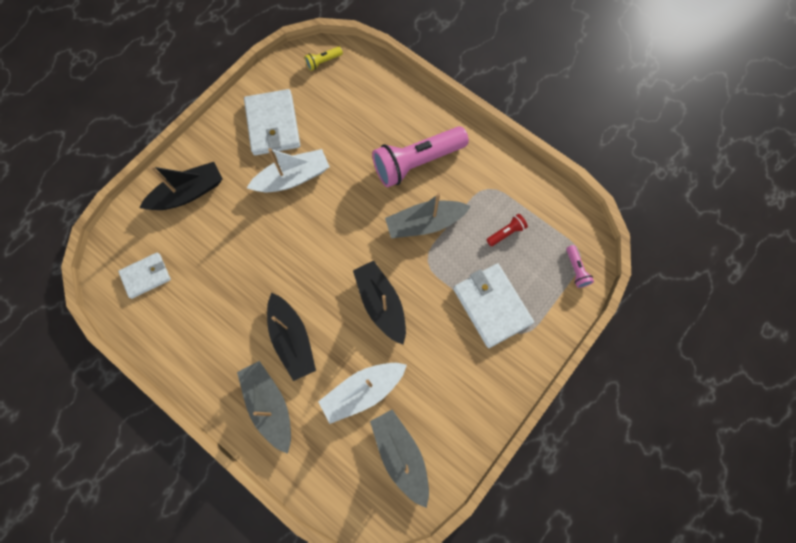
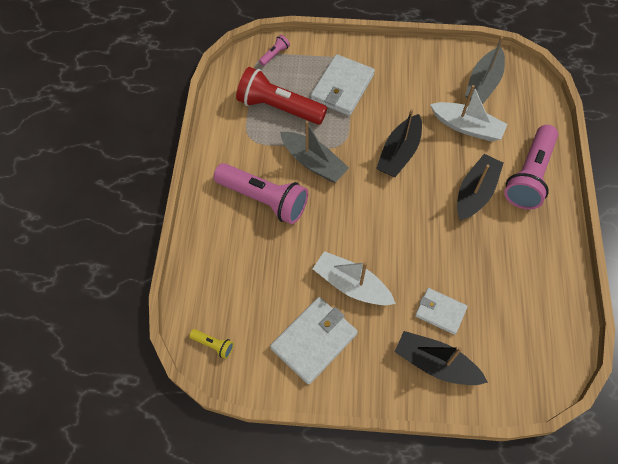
camera: 125 degrees left, 10 degrees down
white wallet [118,252,171,299] -> white wallet moved to [415,288,468,335]
grey boat [237,361,291,454] -> pink flashlight [504,125,558,209]
red flashlight [487,214,528,246] -> red flashlight [236,67,327,125], size x2.37

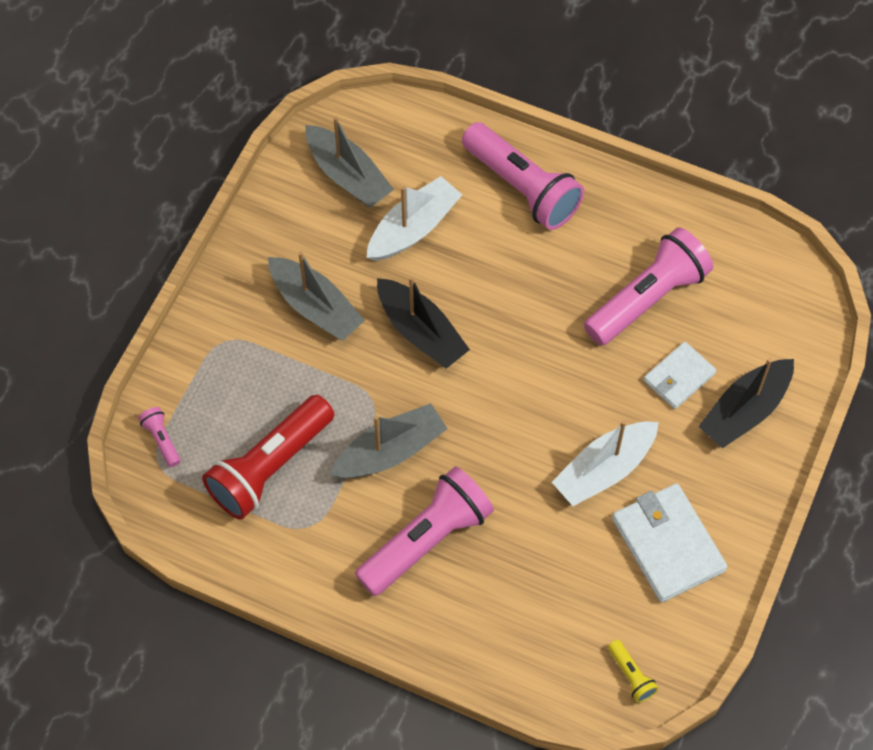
camera: 70 degrees left, 0 degrees up
yellow flashlight [189,329,234,359] -> yellow flashlight turned 105 degrees clockwise [608,640,659,703]
white wallet [310,54,375,116] -> none
black boat [457,154,503,221] -> none
none -> grey boat [268,251,365,341]
none -> pink flashlight [584,227,713,346]

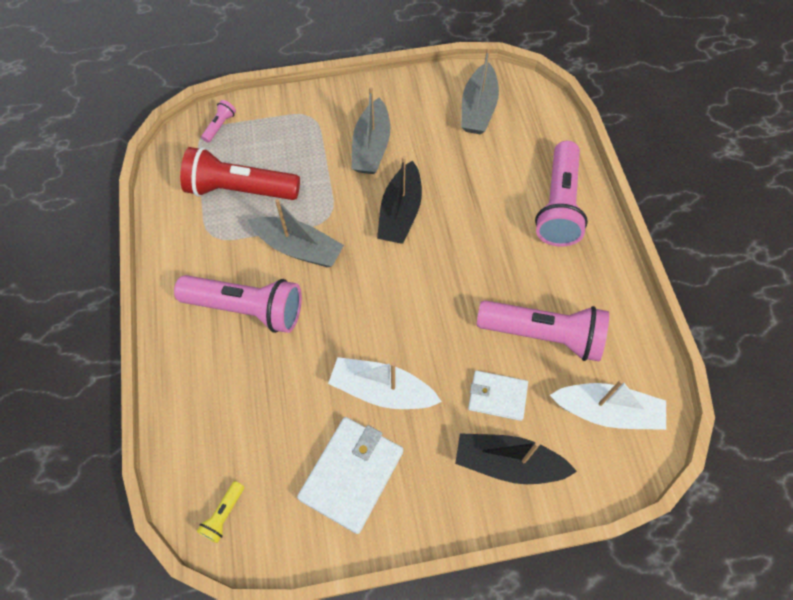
camera: 55 degrees right, 0 degrees up
white boat [366,176,462,261] -> white boat moved to [550,379,666,430]

